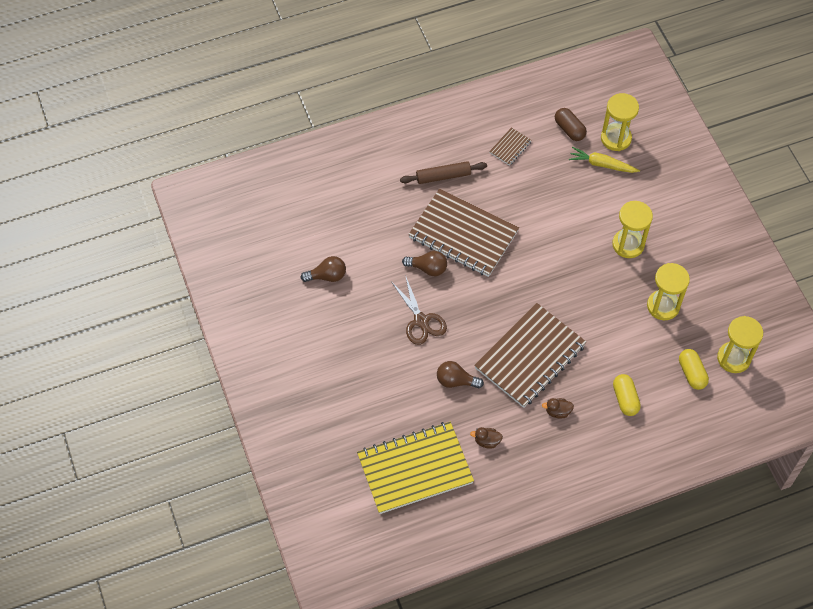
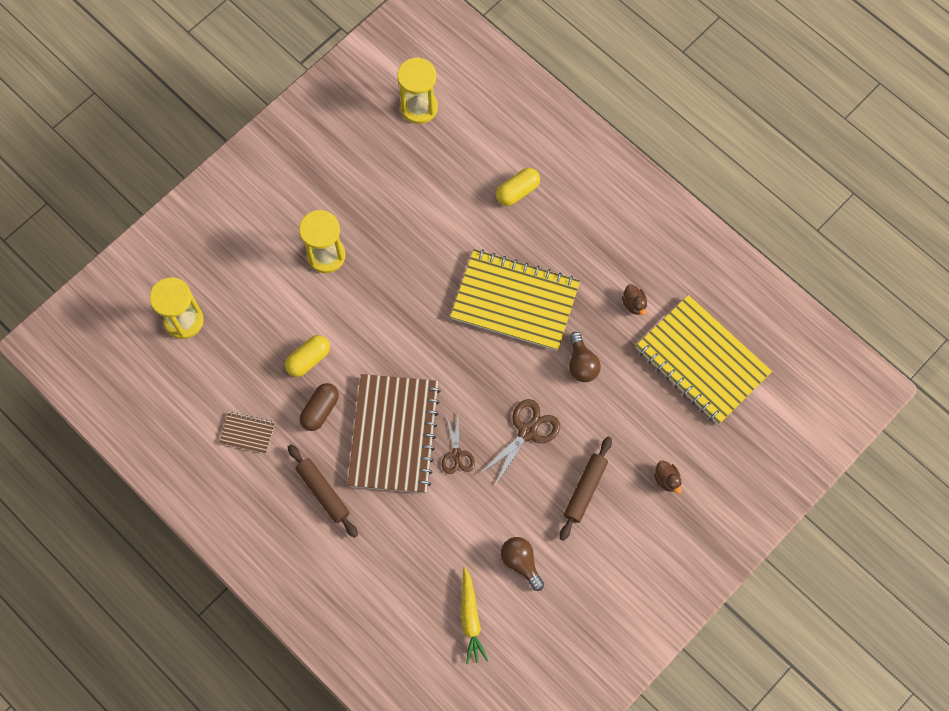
camera: 115 degrees left, 10 degrees up
brown light bulb [402,251,447,276] -> brown scissors [442,412,475,474]
brown notebook [474,303,586,408] -> yellow notebook [450,249,580,351]
brown duck [542,398,574,418] -> brown duck moved to [654,460,682,494]
brown capsule [555,108,587,141] -> brown capsule moved to [300,383,339,431]
yellow carrot [569,147,640,173] -> yellow carrot moved to [461,567,488,664]
yellow hourglass [647,263,690,320] -> none
yellow capsule [679,349,709,390] -> yellow capsule moved to [285,335,330,377]
none -> brown rolling pin [560,437,612,541]

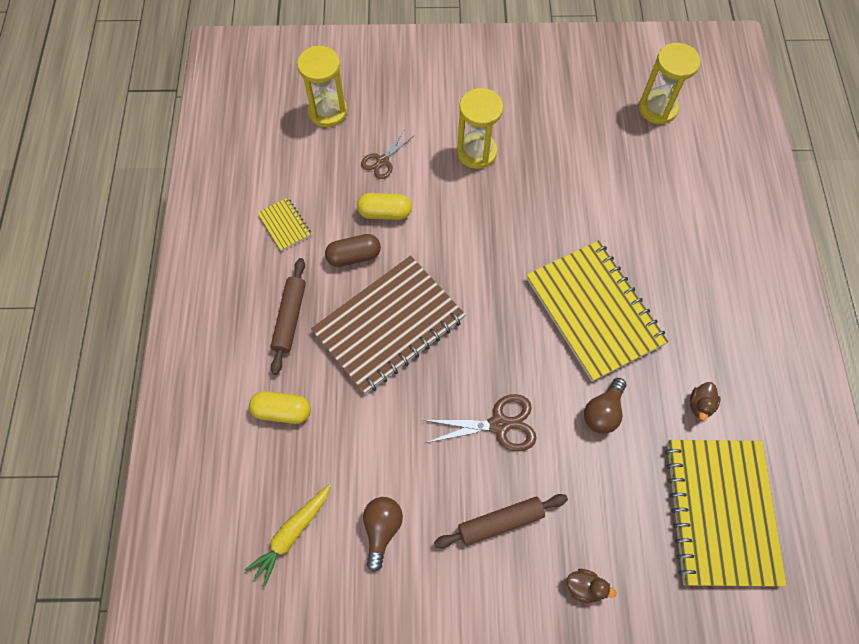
camera: 45 degrees right, 5 degrees down
brown notebook [219,412,275,454] -> yellow notebook [258,197,311,251]
brown scissors [442,412,475,474] -> brown scissors moved to [361,129,414,179]
yellow capsule [496,168,540,206] -> yellow capsule moved to [249,391,311,424]
brown duck [654,460,682,494] -> brown duck turned 90 degrees counterclockwise [567,569,617,603]

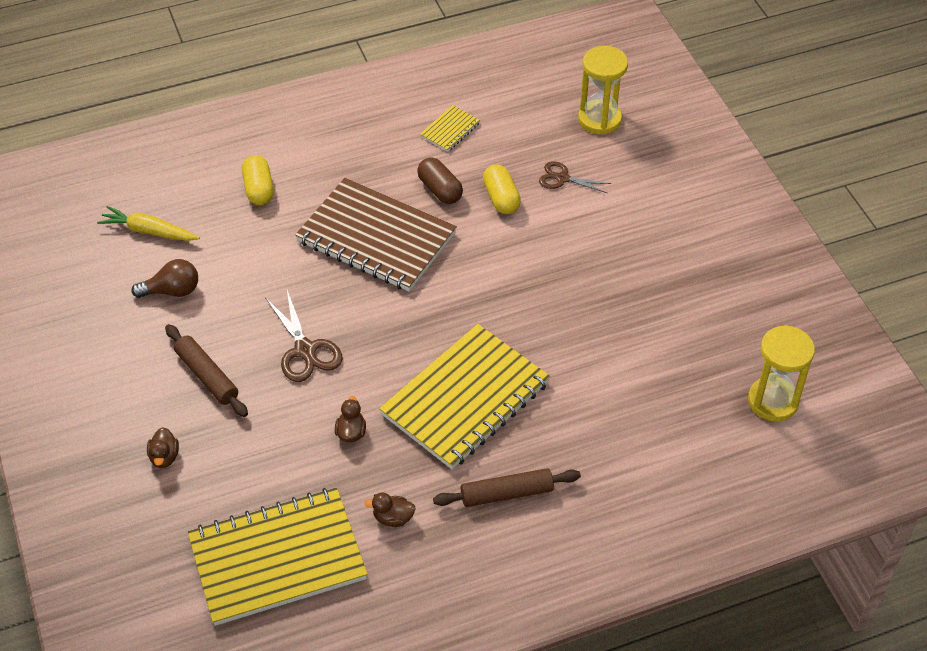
camera: 70 degrees right, 15 degrees down
brown rolling pin [271,258,306,375] -> brown rolling pin moved to [433,468,581,507]
yellow hourglass [457,88,503,169] -> none
brown light bulb [584,378,626,434] -> brown duck [335,396,366,442]

